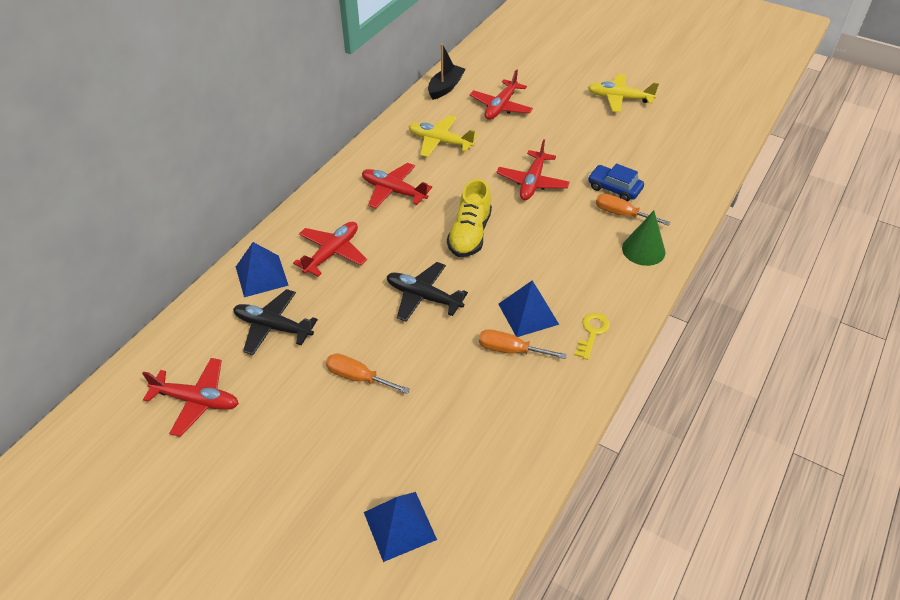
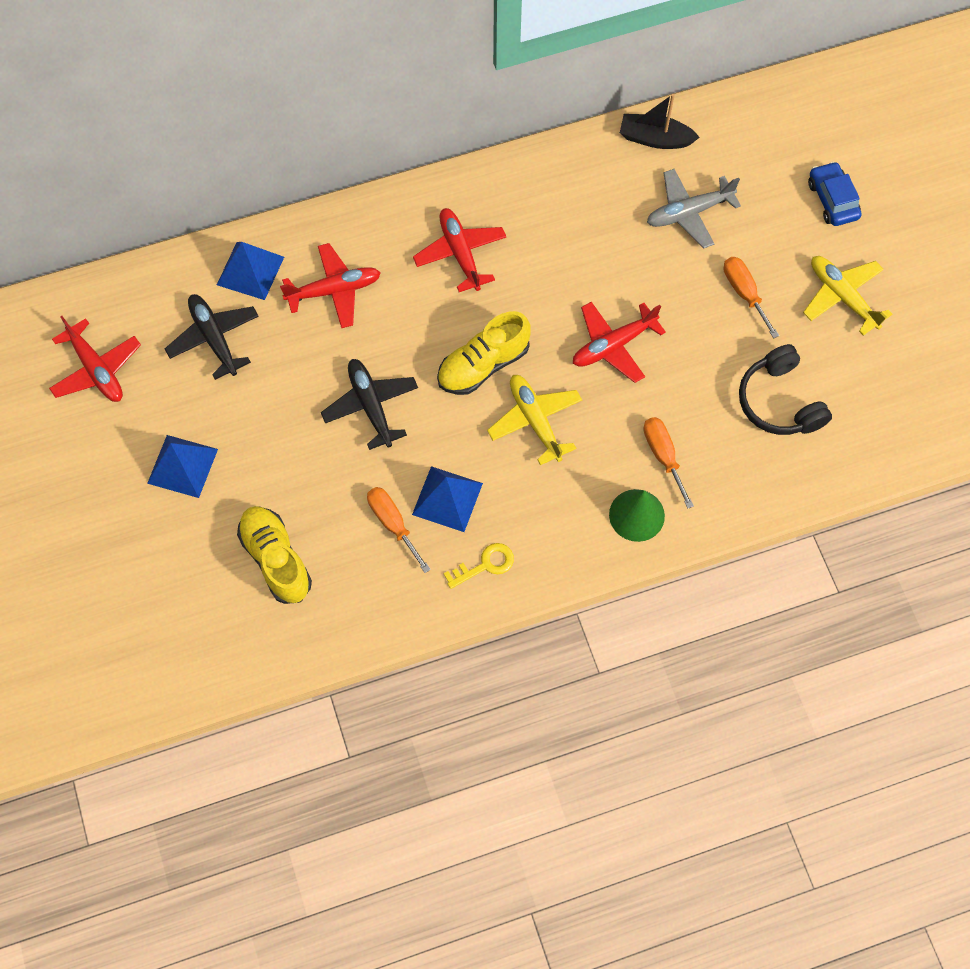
camera: 40 degrees right, 20 degrees up
orange screwdriver [326,353,410,394] -> orange screwdriver moved to [724,257,779,338]
blue pyramid [364,492,437,562] -> blue pyramid moved to [147,435,218,498]
yellow plane [408,115,477,157] -> yellow plane moved to [487,375,582,465]
black boat [428,44,465,100] -> black boat turned 150 degrees counterclockwise [620,94,700,149]
red plane [470,69,533,120] -> grey plane [647,169,741,248]
blue car [588,163,644,201] -> blue car moved to [808,161,861,226]
none -> yellow shoe [237,506,312,604]
none -> black headphones [739,344,832,435]

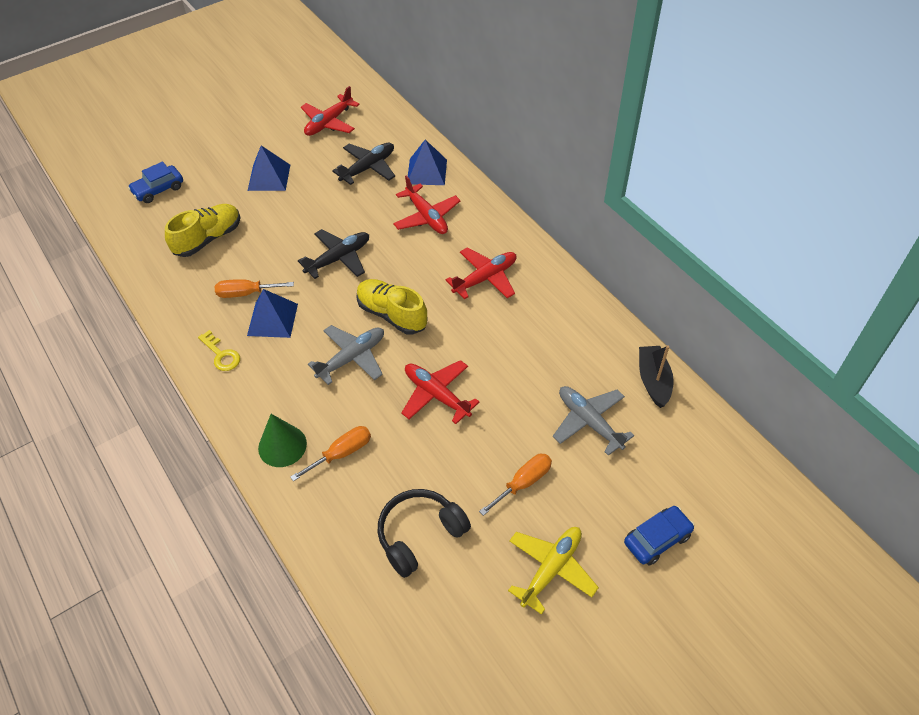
camera: 75 degrees right, 15 degrees down
orange screwdriver [367,487,431,573] -> orange screwdriver turned 135 degrees counterclockwise [215,279,294,298]
yellow plane [487,375,582,465] -> grey plane [308,325,384,385]
none -> blue car [128,162,183,203]

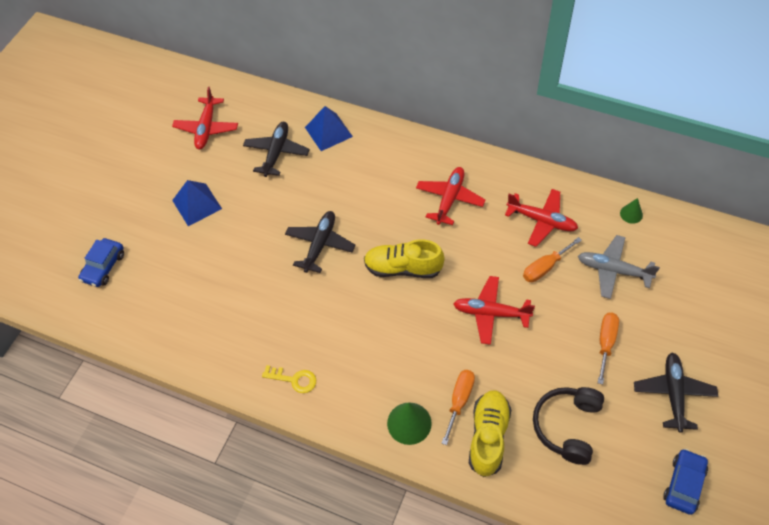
camera: 30 degrees left, 5 degrees up
yellow shoe [165,204,241,257] -> yellow shoe moved to [469,390,511,477]
orange screwdriver [215,279,294,298] -> orange screwdriver moved to [523,237,582,282]
blue pyramid [247,289,298,338] -> none
grey plane [308,325,384,385] -> none
red plane [393,175,461,234] -> red plane moved to [505,189,578,247]
yellow plane [508,527,599,615] -> black plane [634,352,718,433]
blue car [624,506,694,565] -> blue car moved to [663,449,708,515]
black boat [639,345,674,408] -> green cone [620,198,643,224]

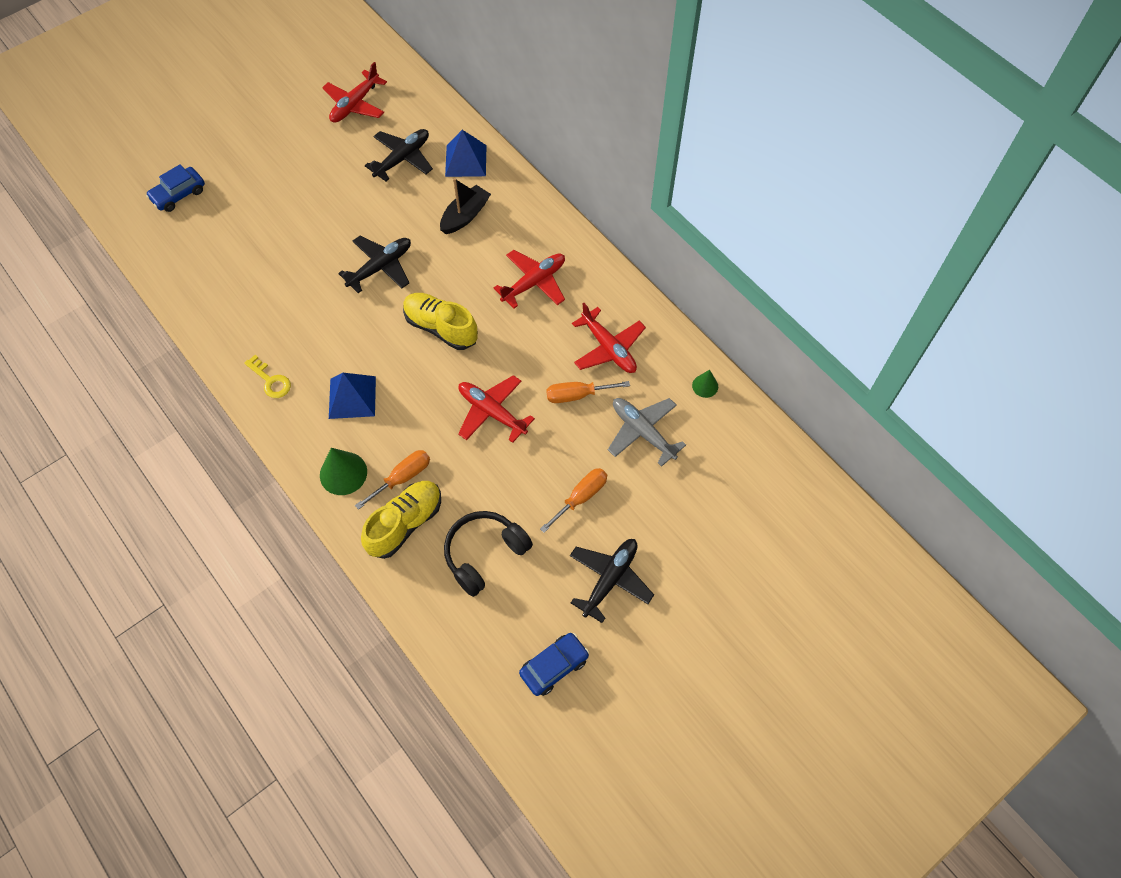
camera: 25 degrees right, 5 degrees up
blue pyramid [172,180,222,226] -> blue pyramid moved to [329,373,376,419]
none -> black boat [440,178,491,234]

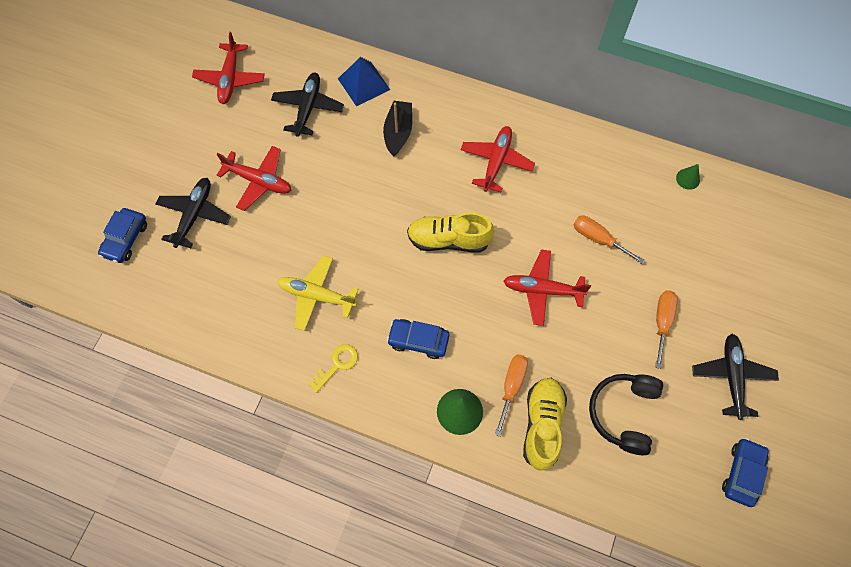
camera: 30 degrees left, 5 degrees up
yellow key [244,355,291,398] -> yellow key turned 60 degrees counterclockwise [307,344,358,393]
blue pyramid [329,373,376,419] -> blue car [387,319,449,359]
black plane [338,236,411,293] -> black plane moved to [155,178,231,248]
orange screwdriver [546,381,630,403] -> orange screwdriver turned 75 degrees clockwise [573,216,645,264]
red plane [572,303,646,373] -> red plane moved to [217,146,291,211]
grey plane [608,398,686,467] -> none
none -> yellow plane [277,255,358,331]

